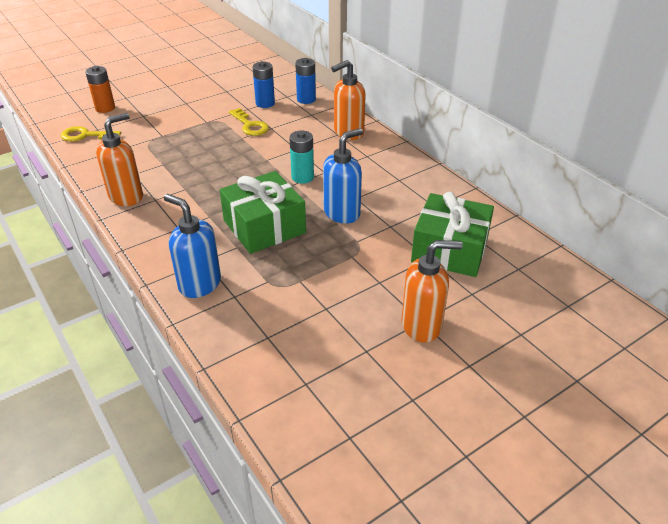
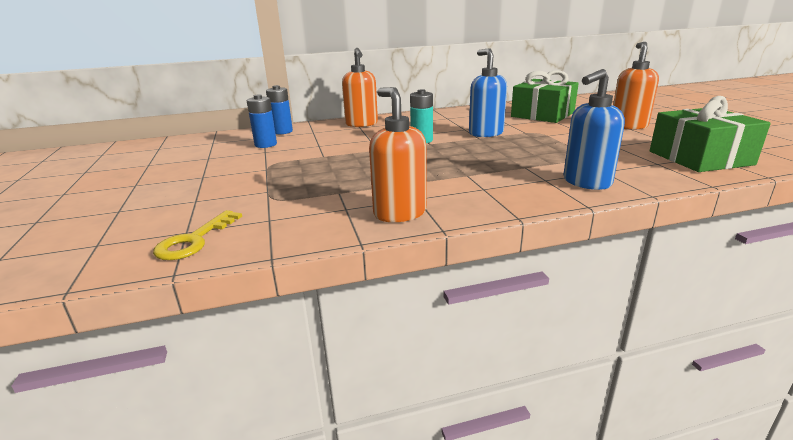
camera: 70 degrees left, 15 degrees down
orange battery [85,66,115,113] -> none
green gift [220,171,306,254] -> green gift moved to [650,96,771,172]
yellow key [229,108,269,136] -> none

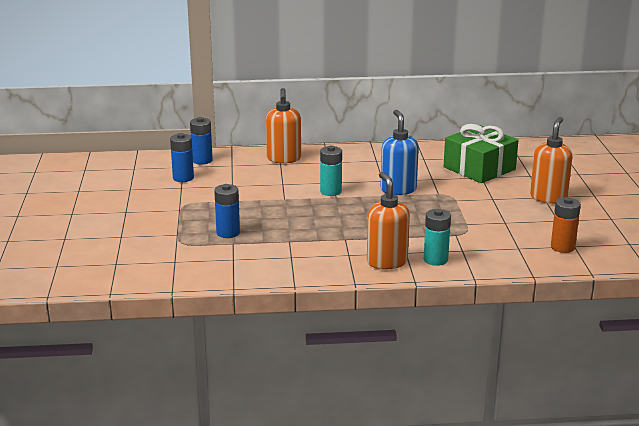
camera: 10 degrees right, 0 degrees up
yellow key [153,210,242,260] -> none
orange soap dispenser [369,87,427,222] -> orange soap dispenser moved to [367,172,410,270]
blue soap dispenser [564,69,625,190] -> turquoise battery [424,209,451,266]
green gift [650,96,771,172] -> orange battery [551,197,581,253]
none -> blue battery [214,184,240,238]

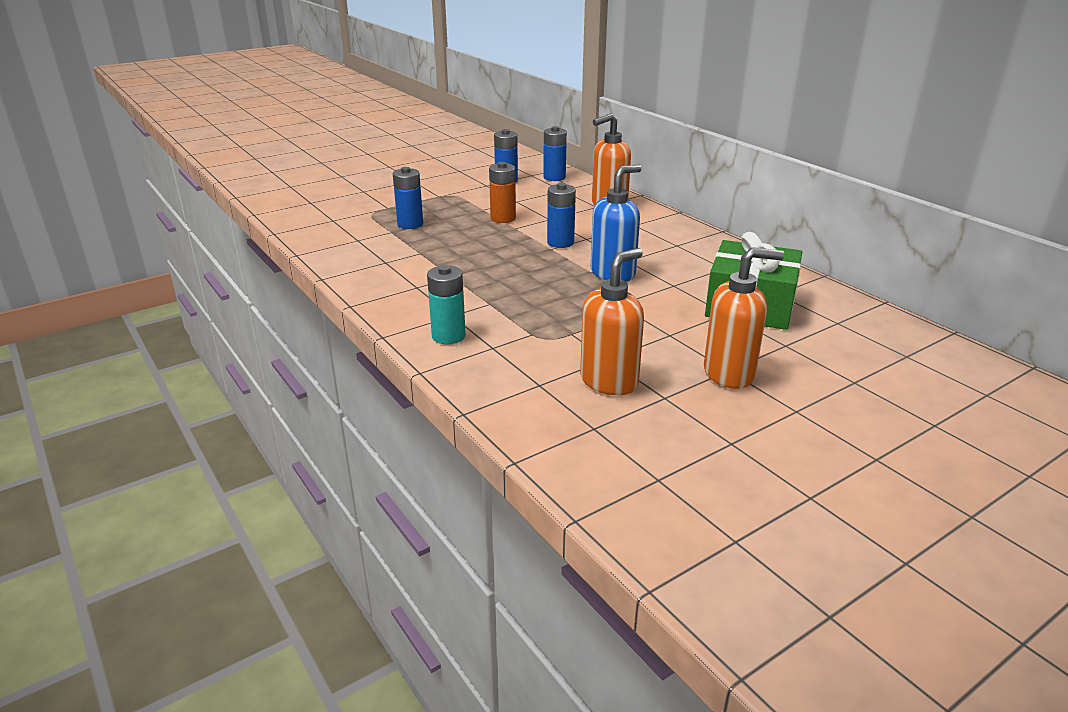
camera: 60 degrees right, 5 degrees up
turquoise battery [320,146,342,196] -> blue battery [547,183,576,248]
orange soap dispenser [367,172,410,270] -> orange soap dispenser moved to [580,248,644,395]
orange battery [551,197,581,253] -> orange battery moved to [489,162,516,223]

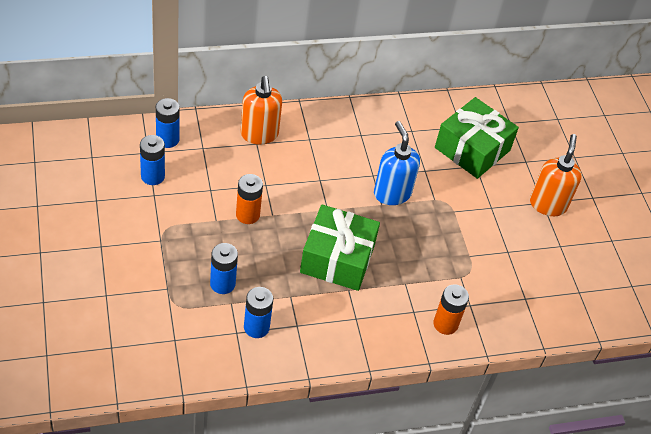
camera: 75 degrees left, 20 degrees up
turquoise battery [427,265,466,344] -> orange battery [433,284,469,335]
blue battery [547,183,576,248] -> blue battery moved to [244,287,273,338]
orange soap dispenser [580,248,644,395] -> none
none -> green gift [300,204,380,291]

